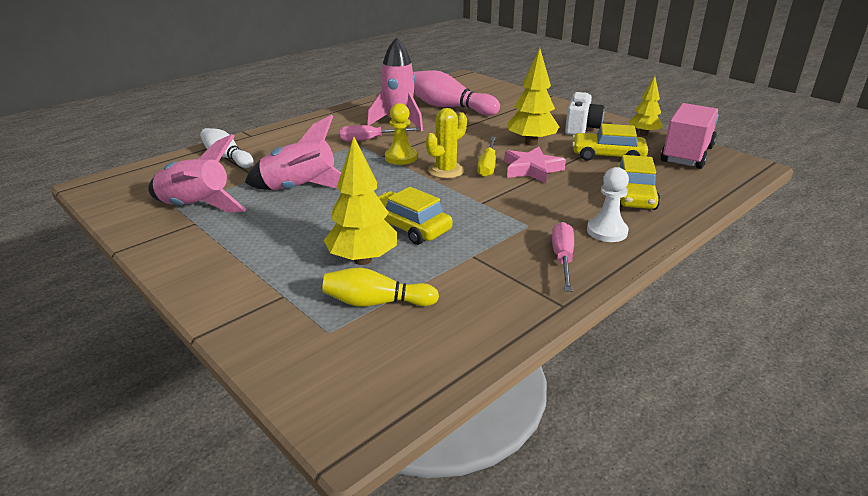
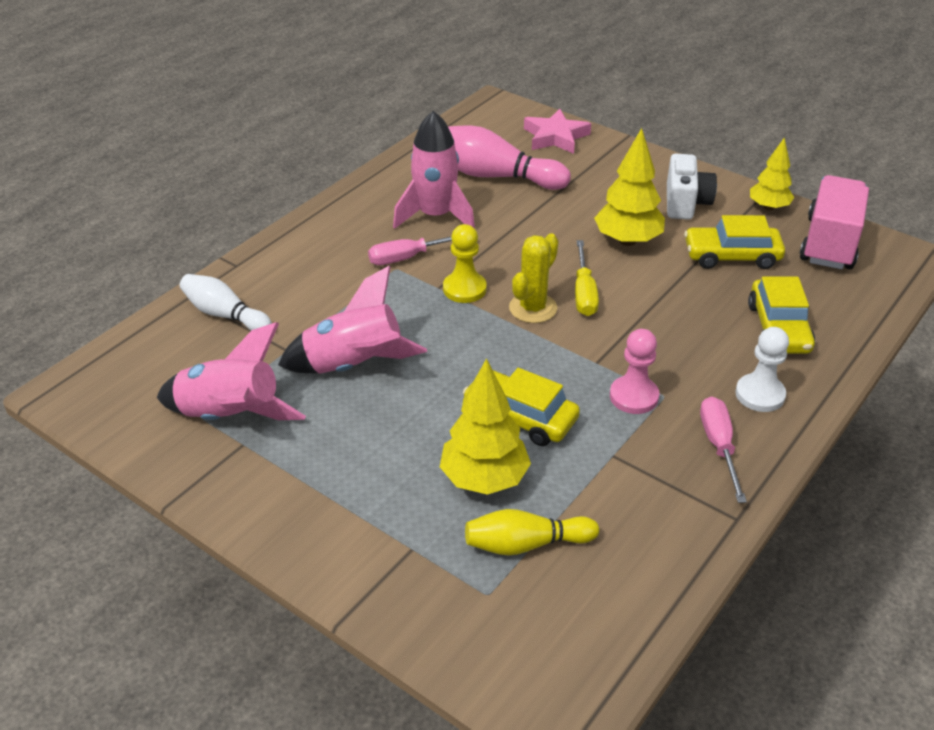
camera: 10 degrees left, 10 degrees up
pink star [504,147,566,183] -> pink star moved to [524,109,591,154]
none -> pink pawn [610,329,659,414]

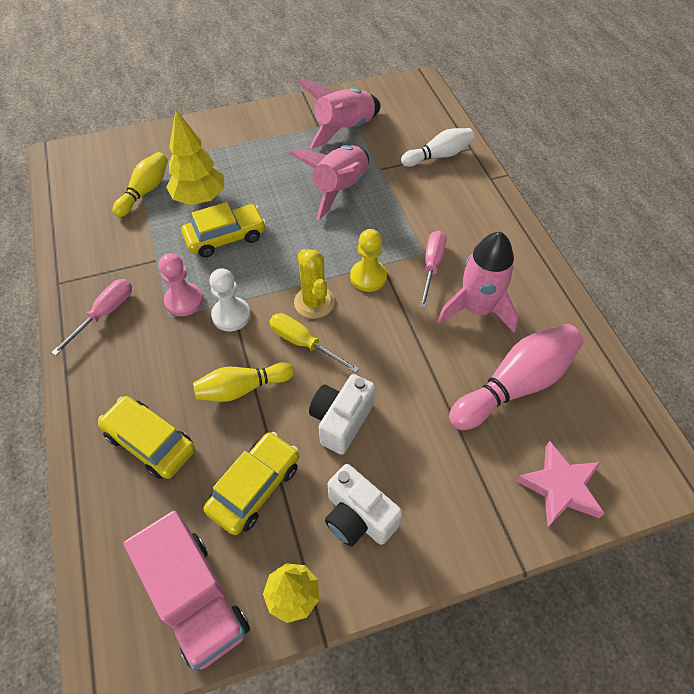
camera: 125 degrees right, 15 degrees up
yellow tree [594,128,665,246] -> white camera [309,374,375,455]
pink screwdriver [700,396,747,503] -> pink screwdriver turned 90 degrees counterclockwise [51,279,132,356]
white pawn [735,327,789,412] -> white pawn moved to [210,268,251,331]
none -> yellow bowling pin [193,362,295,402]

